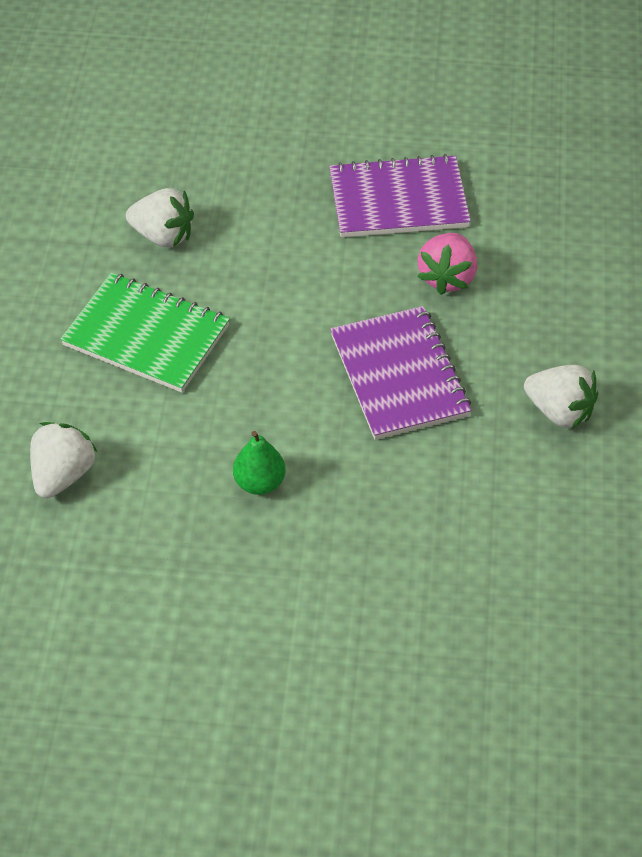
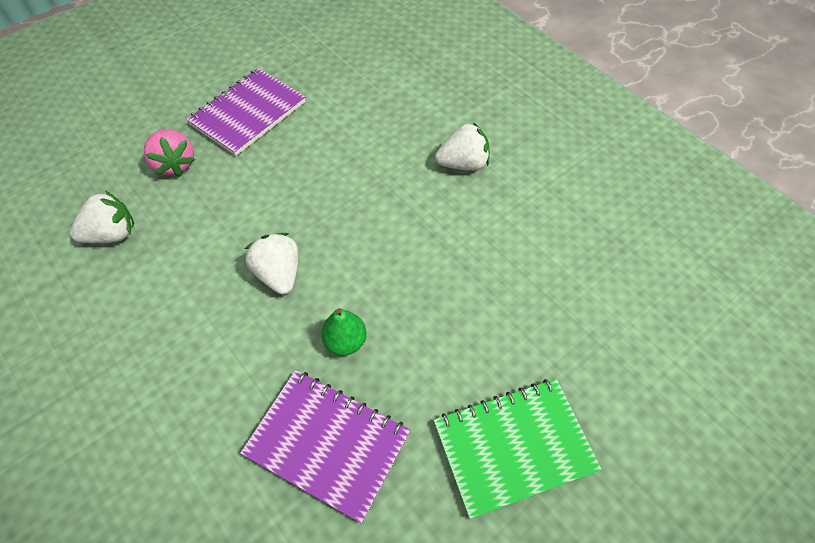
camera: 45 degrees left, 5 degrees up
white strawberry [30,422,98,498] -> white strawberry moved to [245,233,299,295]
green notebook [60,273,230,393] -> green notebook moved to [434,379,602,519]
purple notebook [330,306,472,440] -> purple notebook moved to [240,370,410,524]
pink strawberry [418,233,477,295] -> pink strawberry moved to [144,129,195,177]

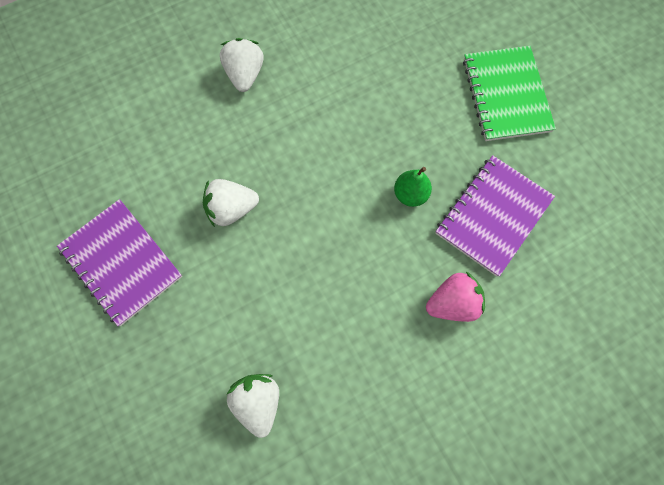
camera: 80 degrees left, 15 degrees up
pink strawberry [144,129,195,177] -> pink strawberry moved to [426,271,485,322]
white strawberry [245,233,299,295] -> white strawberry moved to [203,179,259,227]

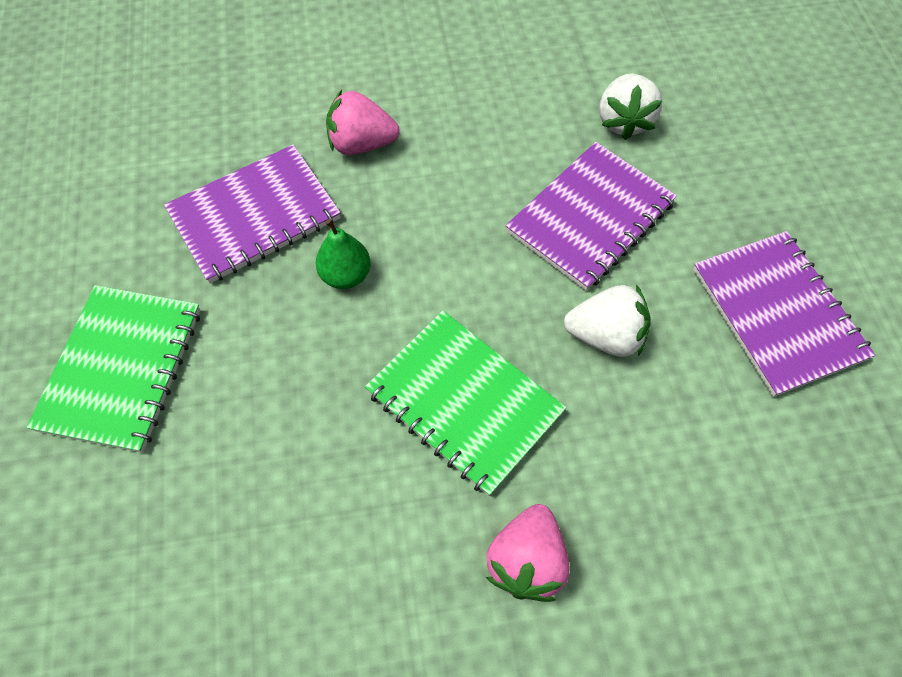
camera: 160 degrees left, 10 degrees down
white strawberry [220,38,264,92] -> pink strawberry [486,504,570,602]
none -> green notebook [365,311,566,496]
none -> purple notebook [505,142,677,291]

